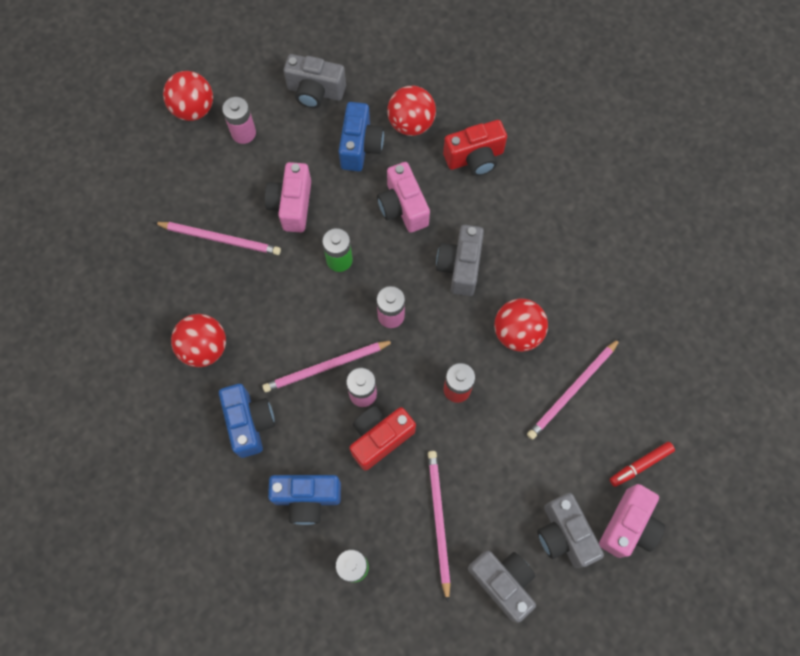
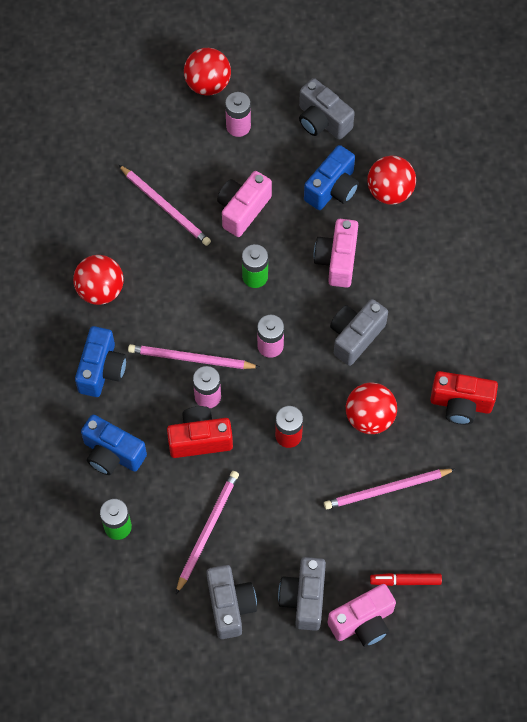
camera: 30 degrees right, 5 degrees down
red camera [443,120,507,176] -> red camera moved to [430,371,498,425]

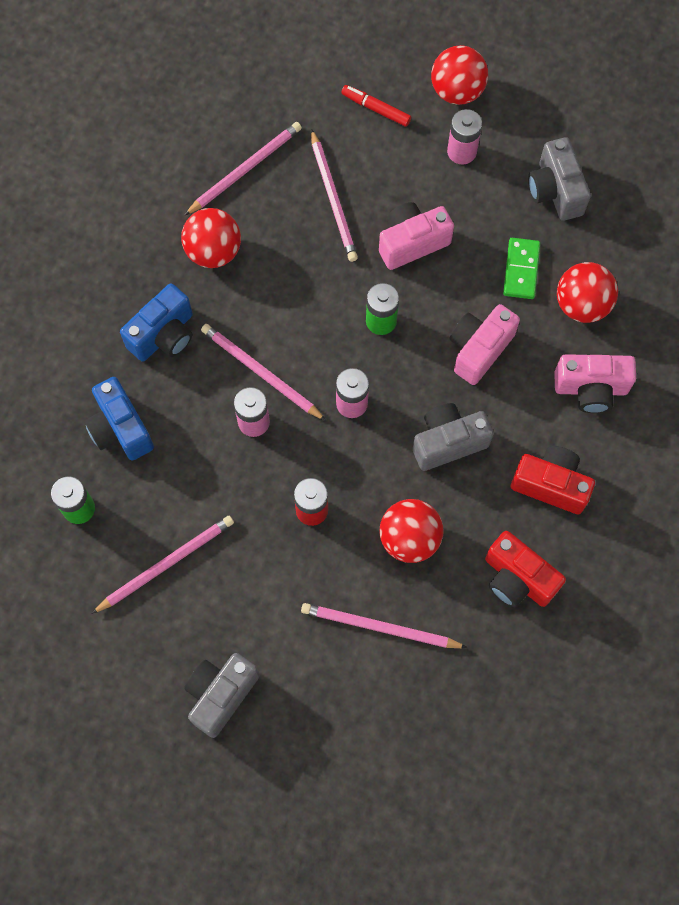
camera: 30 degrees right, 5 degrees up
red camera [167,406,233,458] -> red camera moved to [511,446,595,514]
grey camera [207,565,257,639] -> none
blue camera [304,145,359,210] -> green domino [503,238,540,299]
pink camera [327,584,396,647] -> pink camera moved to [554,354,636,413]
red marker [370,573,442,586] -> red marker moved to [341,85,411,127]
none -> pink pencil [184,122,302,216]

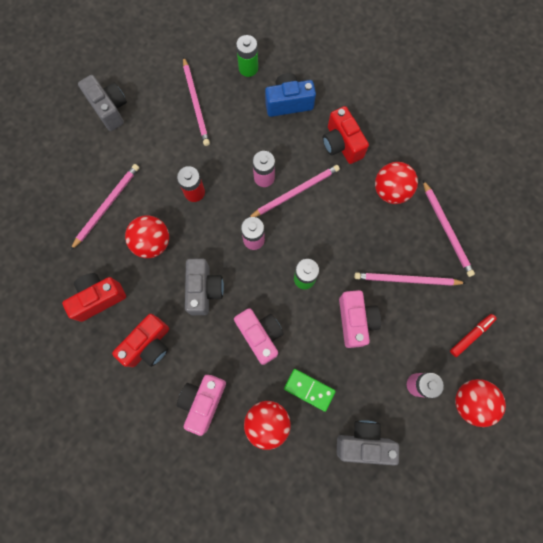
camera: 110 degrees right, 5 degrees up
blue camera [120,283,193,362] -> red camera [323,106,369,164]

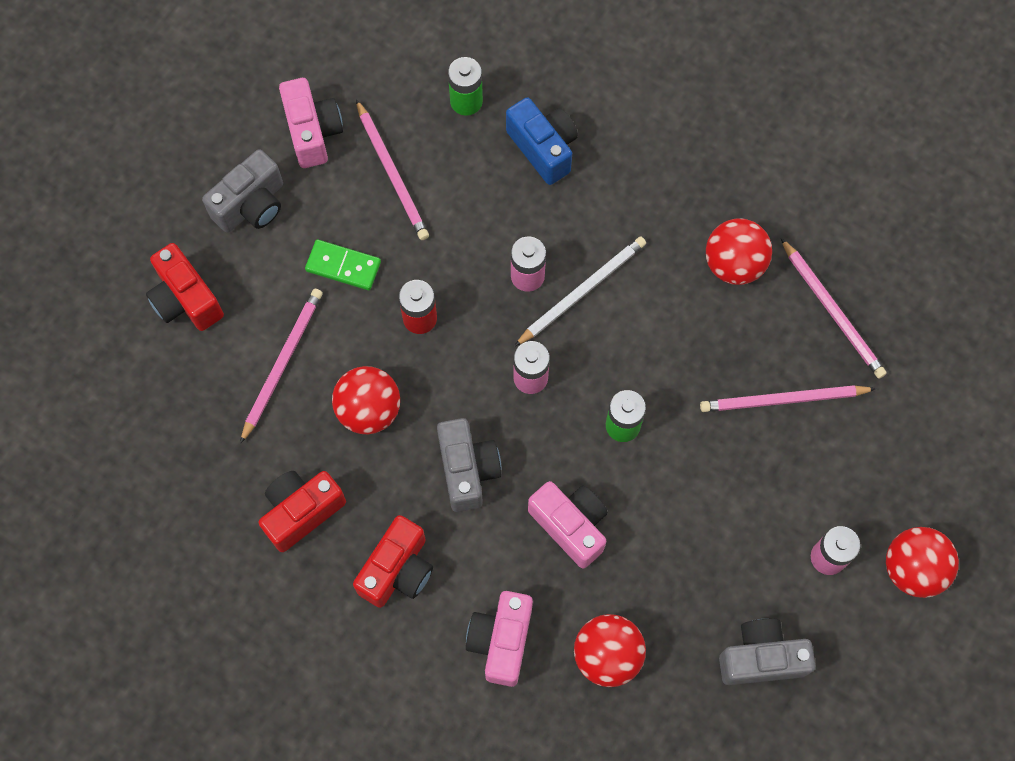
camera: 10 degrees left, 5 degrees down
grey camera [78,75,127,131] -> grey camera turned 90 degrees clockwise [202,149,283,233]
pink pencil [248,165,340,218] -> white pencil [515,236,646,346]
blue camera [265,73,316,117] -> blue camera turned 75 degrees clockwise [506,97,578,185]
green domino [284,369,336,412] -> green domino moved to [305,240,381,290]
red camera [323,106,369,164] -> red camera moved to [146,243,224,331]
pink camera [339,290,381,348] -> pink camera moved to [279,78,343,168]
red marker [450,314,497,357] -> none

